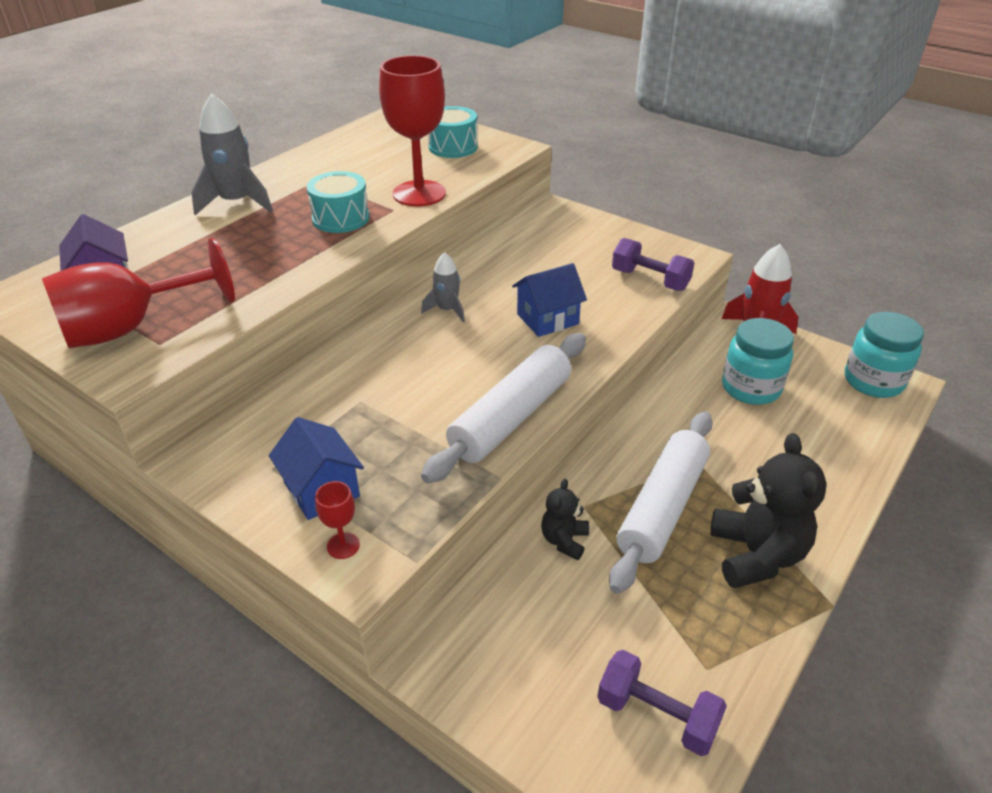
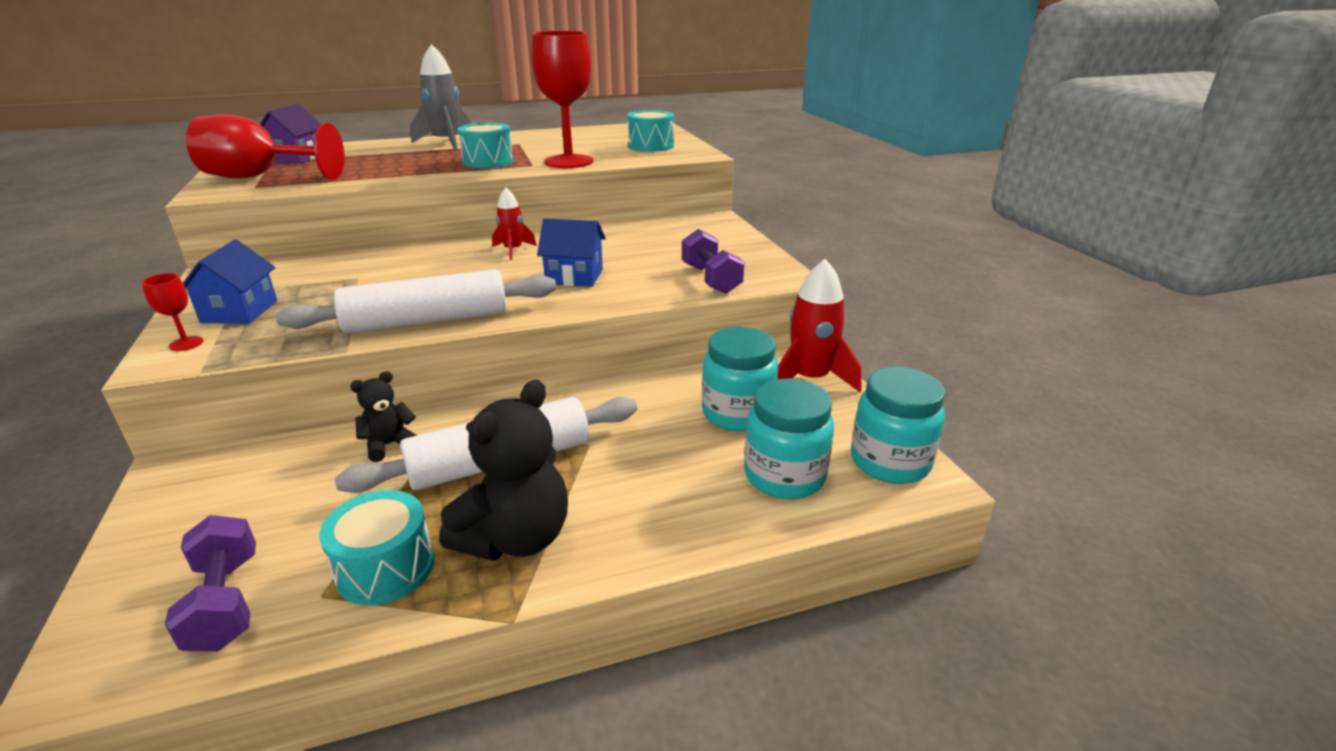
camera: 35 degrees right, 10 degrees down
grey rocket [421,252,465,323] -> red rocket [492,188,537,260]
none -> turquoise drum [319,490,434,605]
none -> turquoise jar [744,379,834,499]

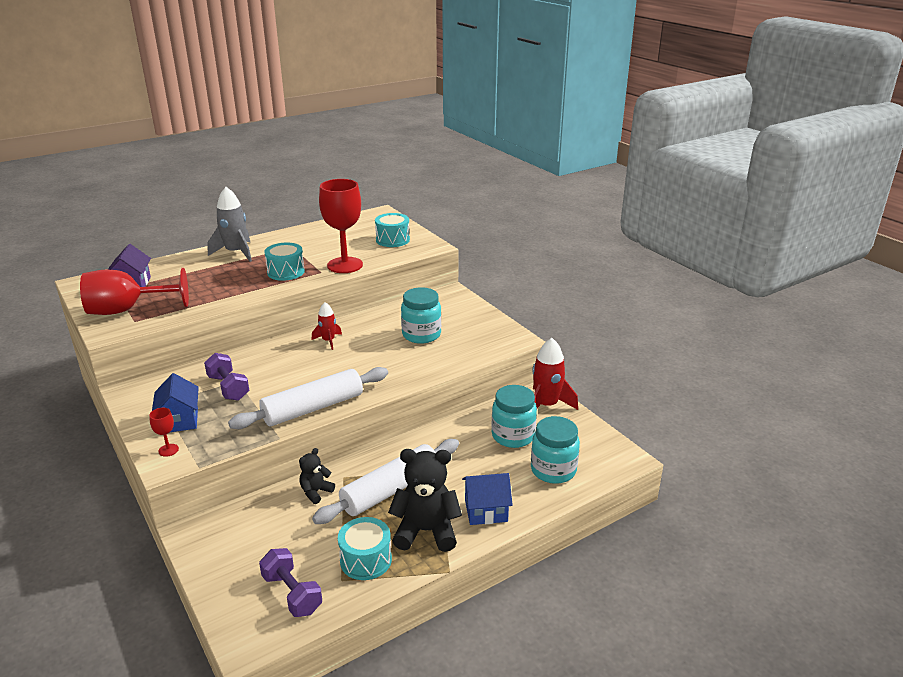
camera: 15 degrees left, 0 degrees up
black teddy bear [439,380,568,561] -> black teddy bear turned 105 degrees counterclockwise [388,449,462,552]
blue house [537,218,606,287] -> blue house moved to [462,473,513,525]
purple dumbbell [682,229,745,294] -> purple dumbbell moved to [204,353,250,401]
turquoise jar [851,367,945,484] -> turquoise jar moved to [401,287,441,344]

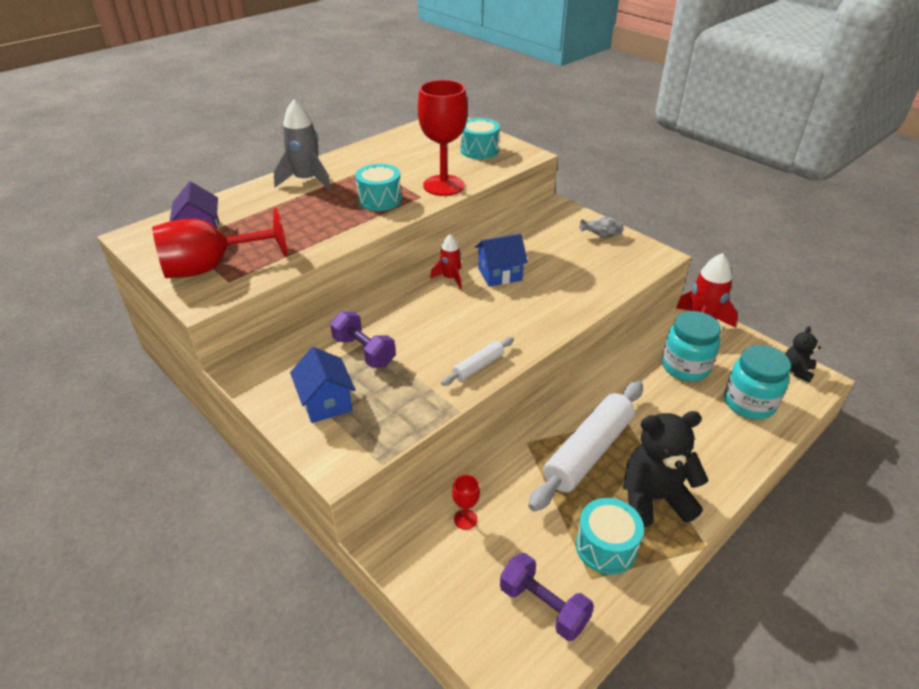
camera: 10 degrees left, 10 degrees up
red goblet [149,408,179,457] -> red goblet moved to [452,475,480,530]
white rolling pin [228,367,388,429] -> white rolling pin [441,337,514,386], size x0.49
black teddy bear [299,448,335,504] -> black teddy bear moved to [785,326,821,382]
turquoise jar [401,287,441,344] -> none
blue house [462,473,513,525] -> blue house moved to [475,234,528,287]
none -> grey vase [580,217,623,237]

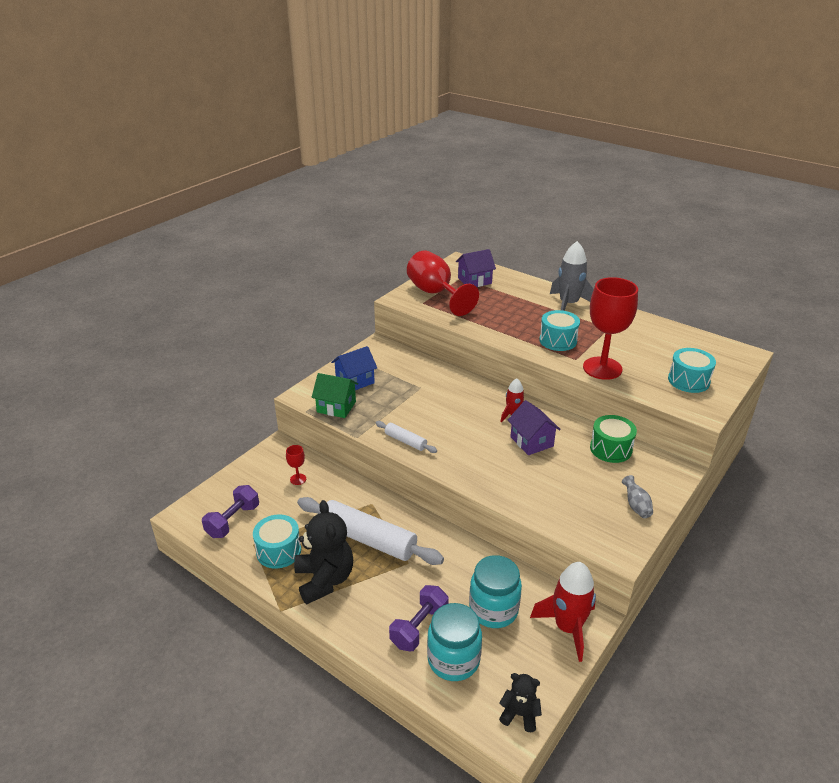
camera: 80 degrees right, 5 degrees down
purple dumbbell [330,311,396,368] -> purple dumbbell moved to [389,585,449,651]
blue house [475,234,528,287] -> purple house [508,400,561,455]
none -> green house [312,373,358,418]
none -> green drum [590,415,637,463]

